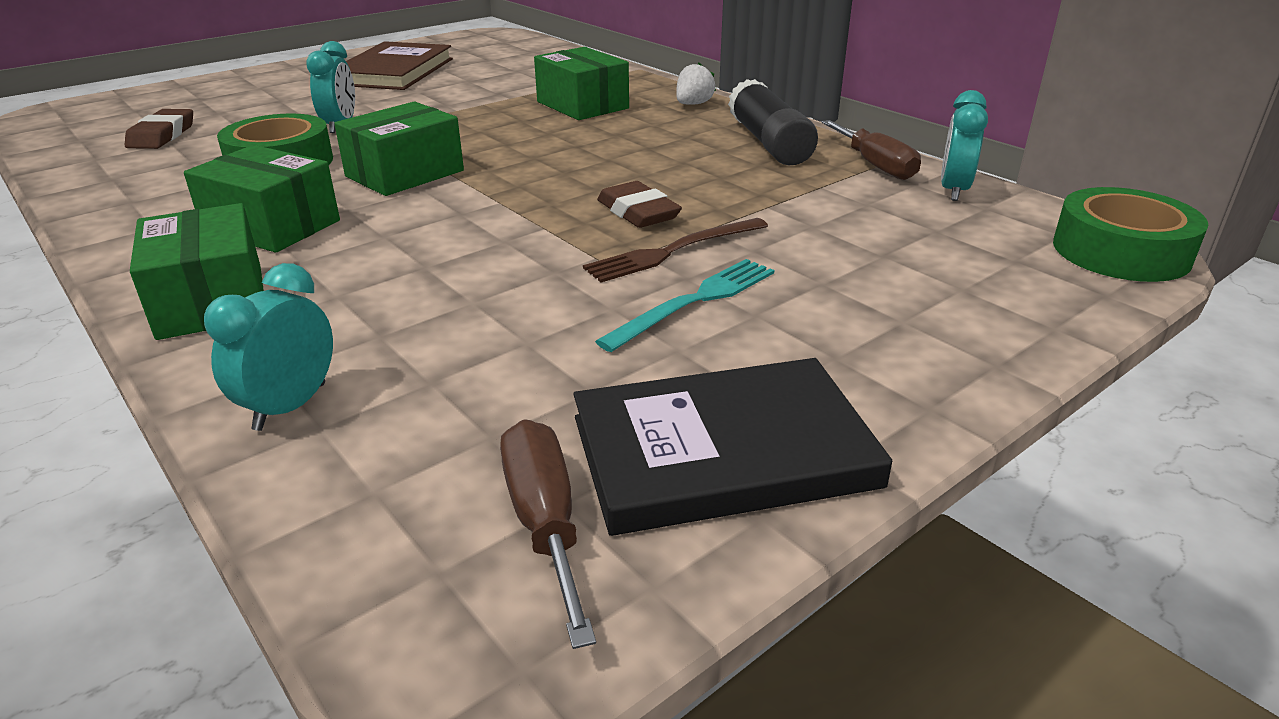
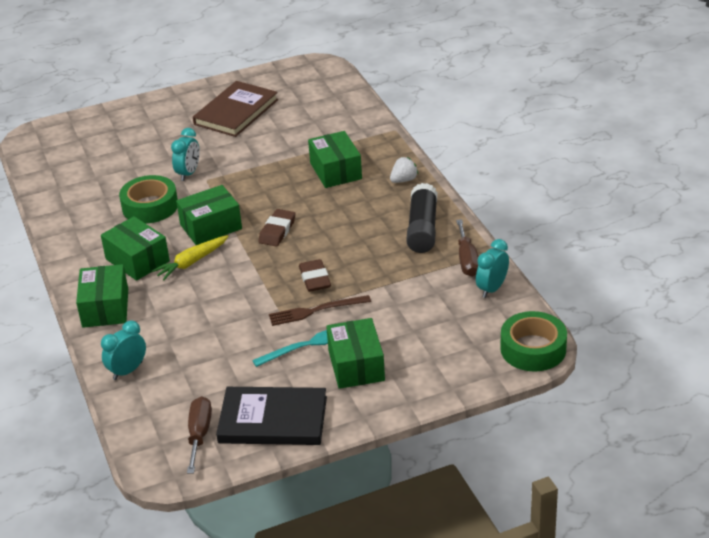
camera: 20 degrees right, 5 degrees up
brown eraser [125,109,193,149] -> brown eraser moved to [258,209,295,247]
none -> yellow carrot [152,235,229,280]
none -> green box [326,318,385,389]

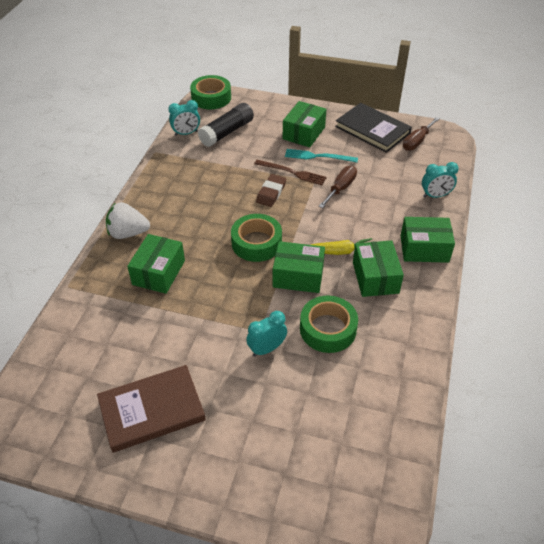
camera: 145 degrees left, 10 degrees up
green box [76,264,128,328] -> green box turned 60 degrees clockwise [400,217,455,263]
brown eraser [258,209,295,247] -> green tape [231,214,282,262]
white strawberry [390,157,418,183] -> white strawberry [106,202,150,239], size x1.60
black glue stick [406,183,438,253] -> black glue stick moved to [198,103,254,147]
brown screwdriver [456,219,479,277] -> brown screwdriver moved to [319,166,357,208]

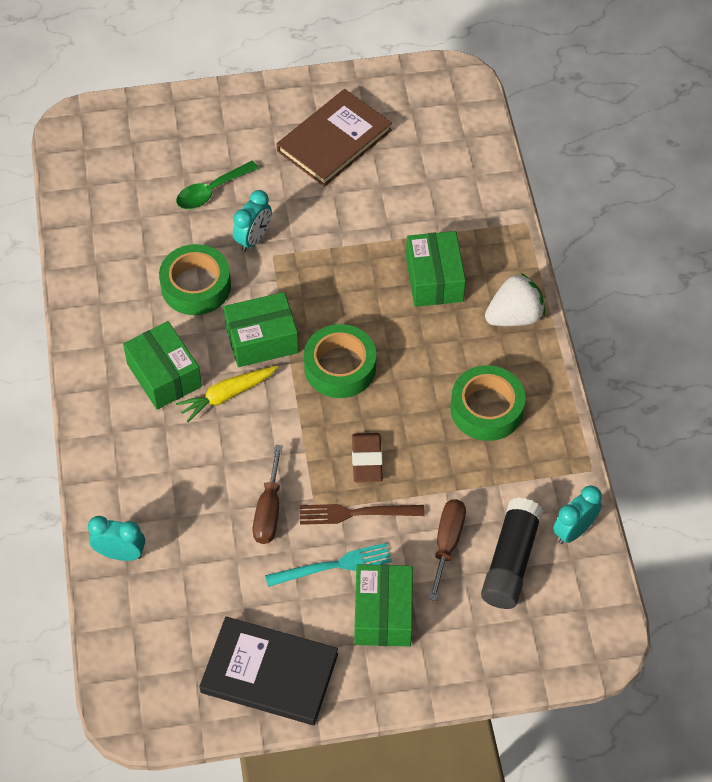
camera: 155 degrees right, 10 degrees up
green tape [190,75,231,109] -> green tape moved to [451,365,526,441]
green box [400,217,455,263] -> none
brown screwdriver [403,117,440,151] -> brown screwdriver moved to [429,499,466,601]
turquoise clock [422,162,459,198] -> turquoise clock turned 45 degrees clockwise [88,516,145,561]
none -> green spoon [176,161,259,209]

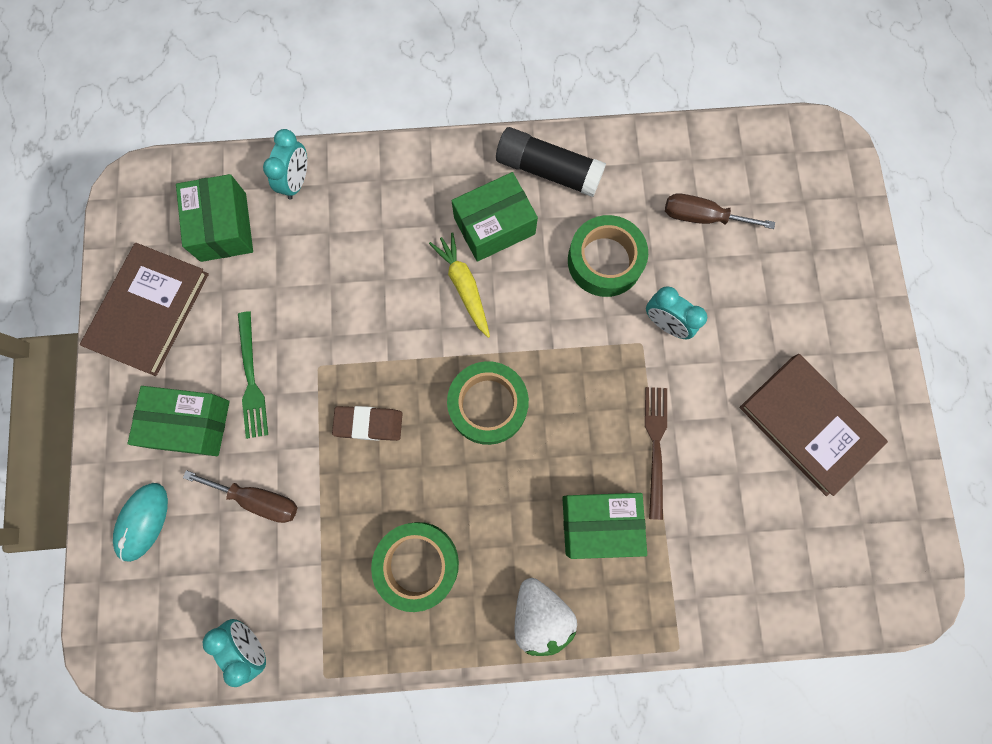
camera: 95 degrees right, 20 degrees up
green spoon [176,161,259,209] -> none
black book [199,617,338,725] -> brown book [80,243,209,376]
green box [224,292,299,367] -> green box moved to [176,174,253,262]
brown screwdriver [253,445,283,544] -> brown screwdriver moved to [665,194,775,229]
turquoise fork [265,543,392,587] -> green fork [238,311,268,439]
brown fork [300,504,425,525] -> brown fork moved to [645,387,667,520]
black glue stick [481,497,543,609] -> black glue stick moved to [496,127,606,197]
none -> turquoise mouse [113,483,168,562]

